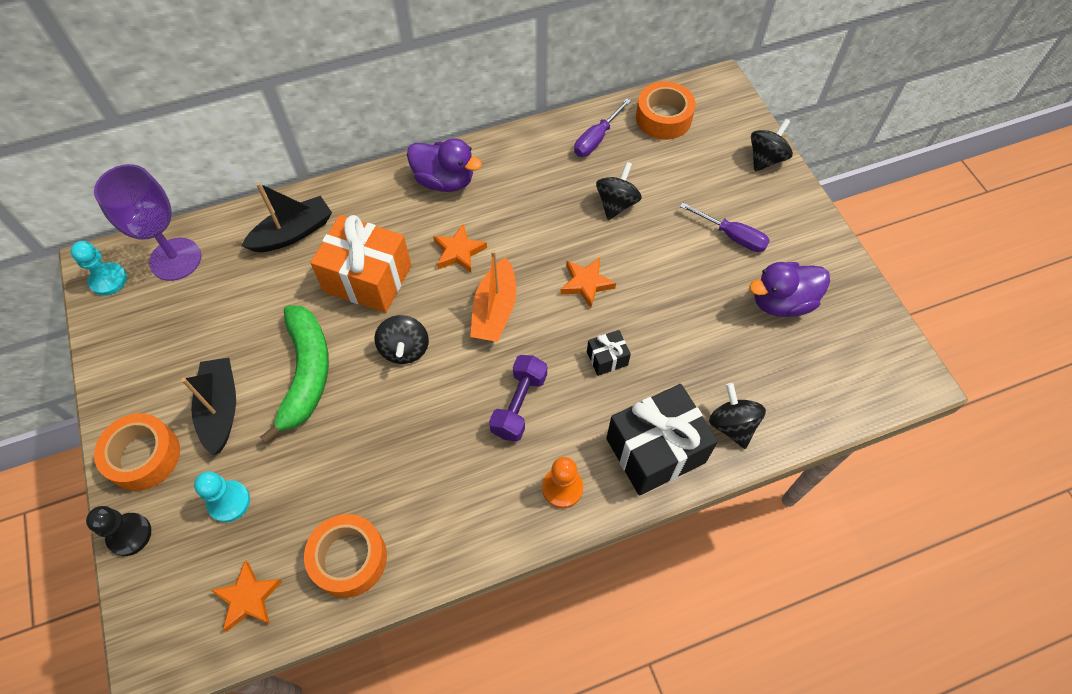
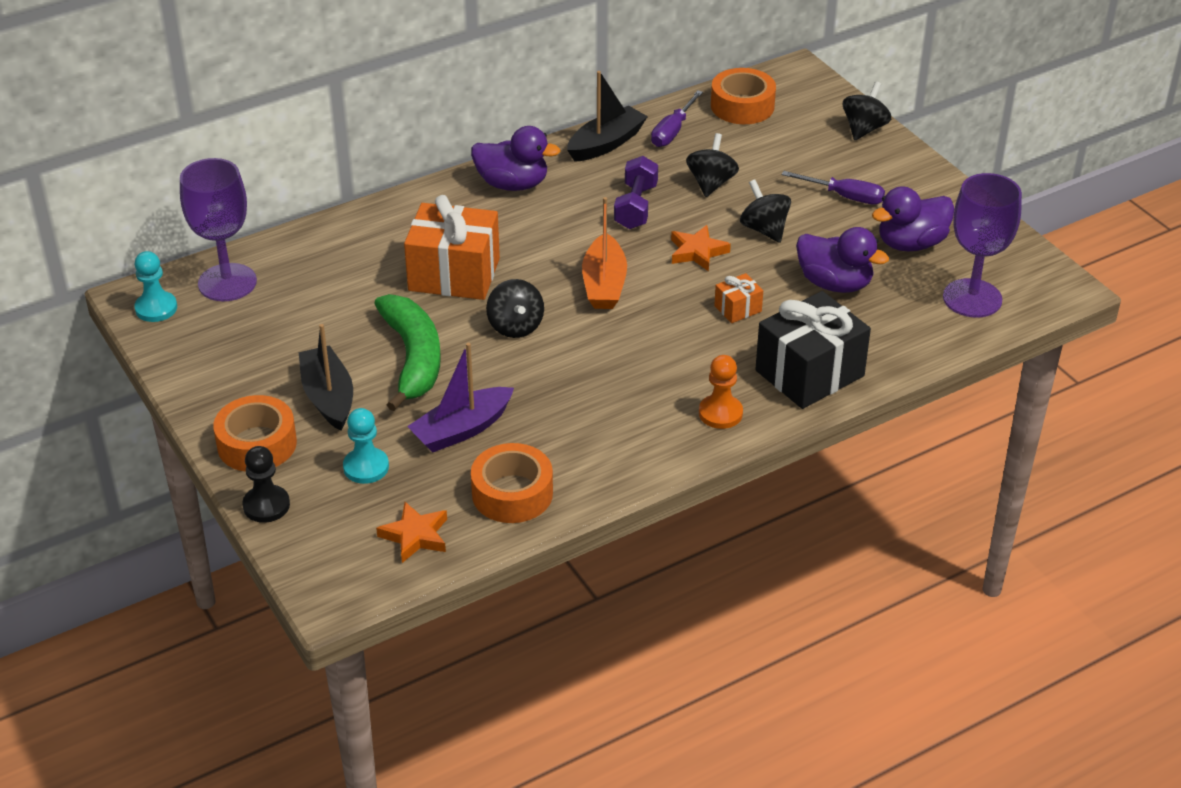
camera: 10 degrees left, 20 degrees down
black boat [242,183,332,252] -> black boat moved to [567,71,648,162]
orange star [433,224,487,273] -> none
purple dumbbell [489,355,547,441] -> purple dumbbell moved to [614,156,658,229]
black gift [587,330,631,376] -> orange gift [714,273,763,323]
black spinning top [709,383,766,449] -> black spinning top moved to [740,179,791,243]
none -> purple boat [407,343,514,452]
none -> purple duck [796,227,889,293]
none -> purple goblet [943,173,1022,317]

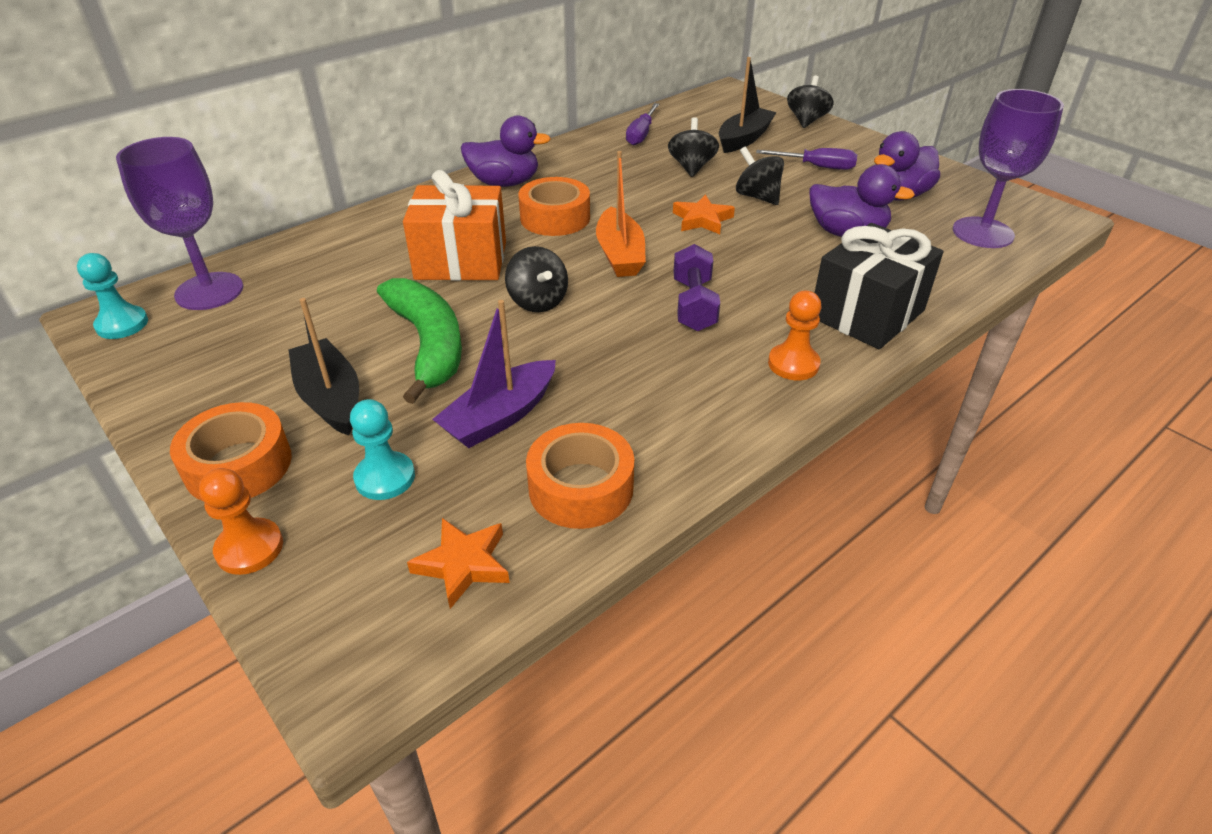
camera: 10 degrees left, 0 degrees up
black pawn [242,446,290,523] -> orange pawn [199,468,283,575]
black boat [567,71,648,162] -> black boat moved to [719,57,777,153]
purple dumbbell [614,156,658,229] -> purple dumbbell moved to [674,244,720,331]
orange tape [711,68,776,124] -> orange tape moved to [518,177,590,236]
orange gift [714,273,763,323] -> none

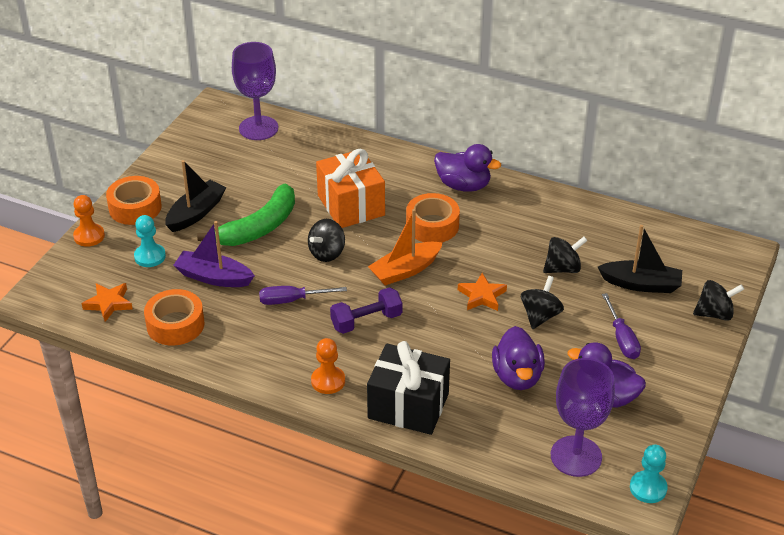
camera: 65 degrees right, 0 degrees up
turquoise pawn [77,253,148,339] -> turquoise pawn moved to [630,445,668,503]
purple duck [461,116,551,187] -> purple duck turned 45 degrees counterclockwise [434,144,501,192]
purple screwdriver [626,103,659,146] -> purple screwdriver moved to [259,286,347,305]

